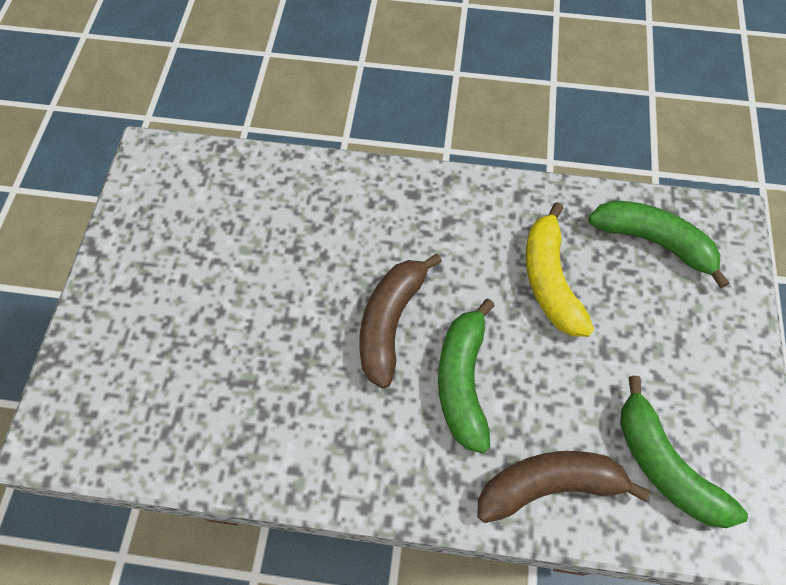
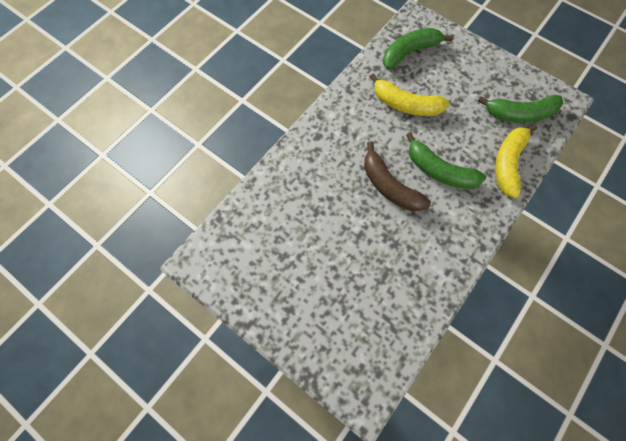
camera: 60 degrees left, 5 degrees up
brown banana [477,451,650,523] -> yellow banana [495,124,538,199]

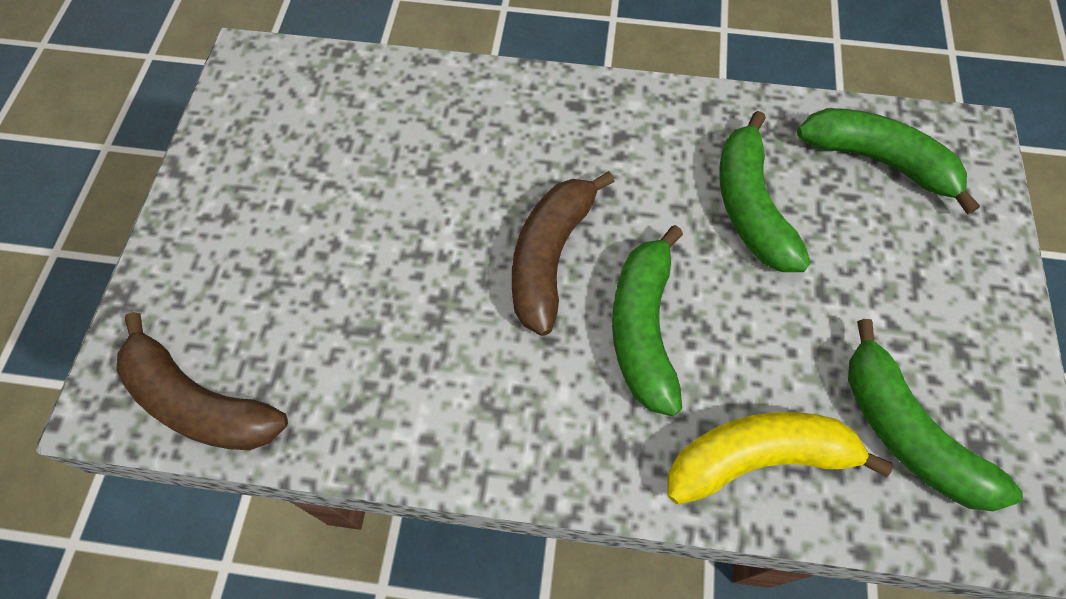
camera: 60 degrees right, 5 degrees down
yellow banana [370,73,449,116] -> green banana [719,111,811,272]
none -> brown banana [116,312,288,450]

